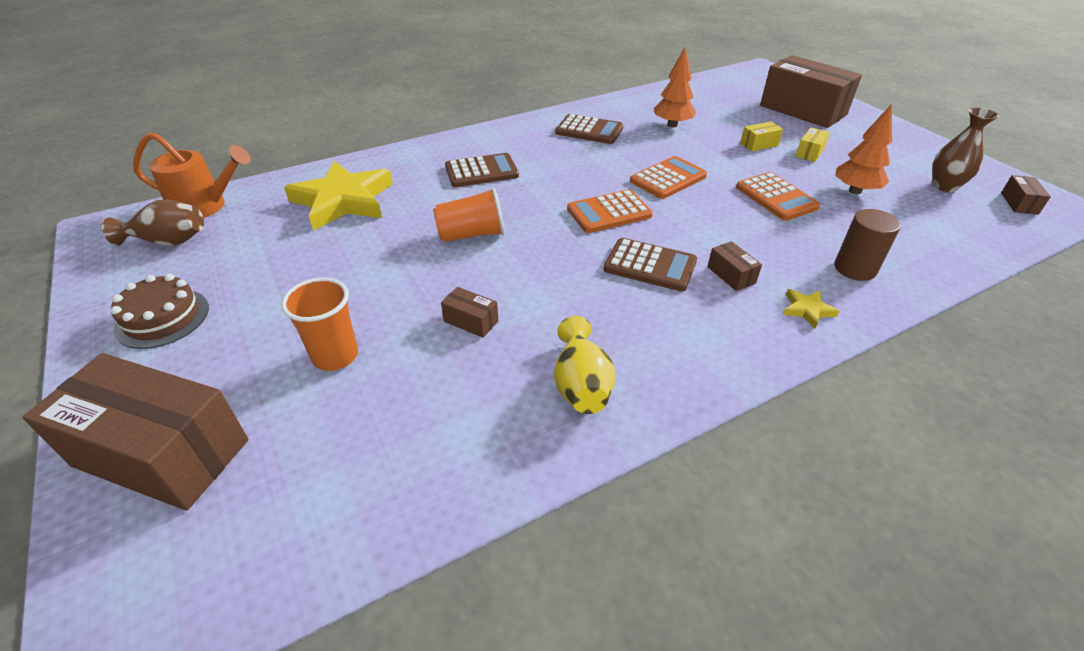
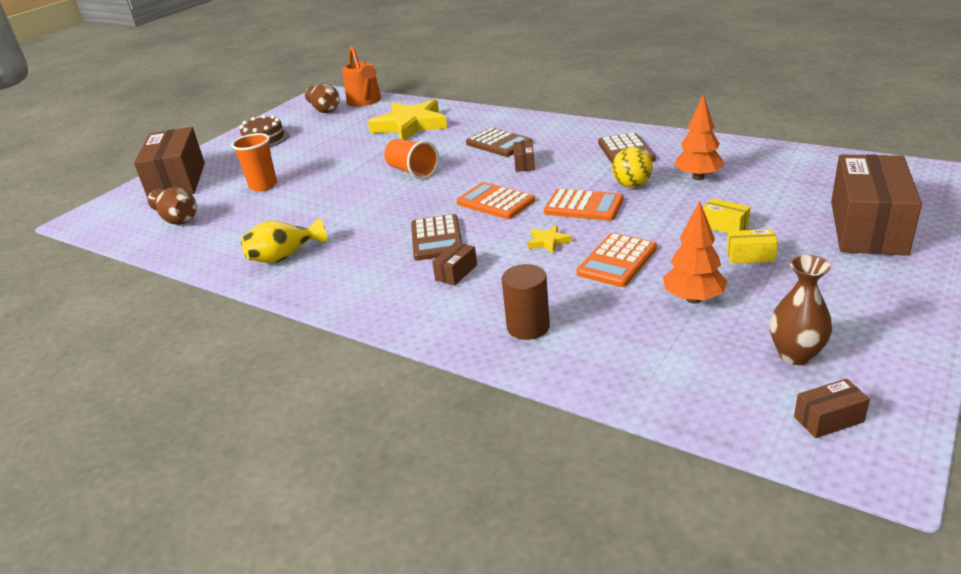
camera: 65 degrees right, 10 degrees down
brown box [441,287,499,338] -> brown box moved to [513,140,535,172]
yellow star [783,289,839,329] -> yellow star moved to [528,225,572,253]
none -> brown vase [148,187,197,225]
none -> yellow ball [612,147,653,187]

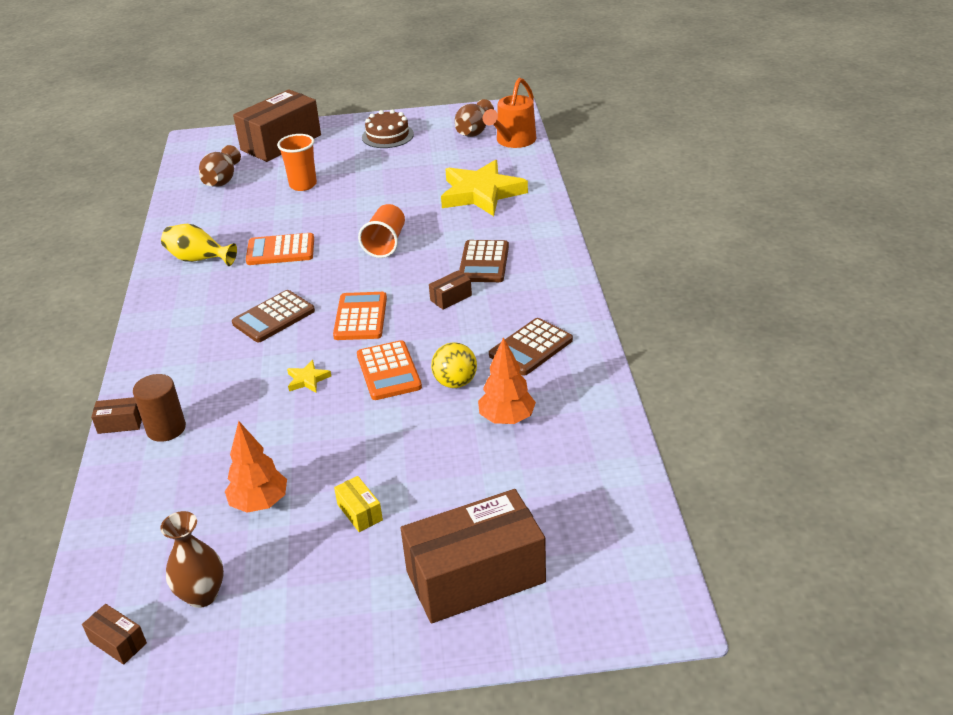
camera: 50 degrees right, 5 degrees up
brown box [432,242,477,286] -> brown box moved to [91,397,142,434]
orange calculator [577,233,657,287] -> orange calculator moved to [246,233,314,265]
yellow box [703,198,751,233] -> none

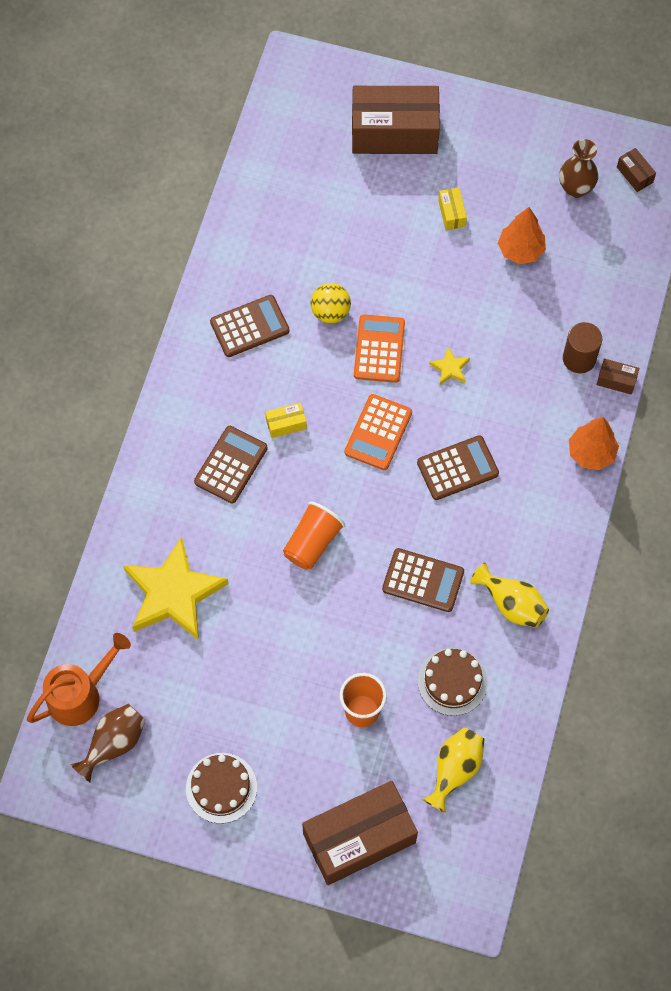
camera: 160 degrees left, 30 degrees up
brown vase [199,145,241,187] -> yellow vase [422,727,484,813]
orange calculator [246,233,314,265] -> brown calculator [382,548,464,612]
brown box [429,270,472,310] -> yellow box [265,403,307,438]
orange tree [478,337,536,424] -> orange tree moved to [569,417,619,470]
none -> brown cake [418,648,487,716]

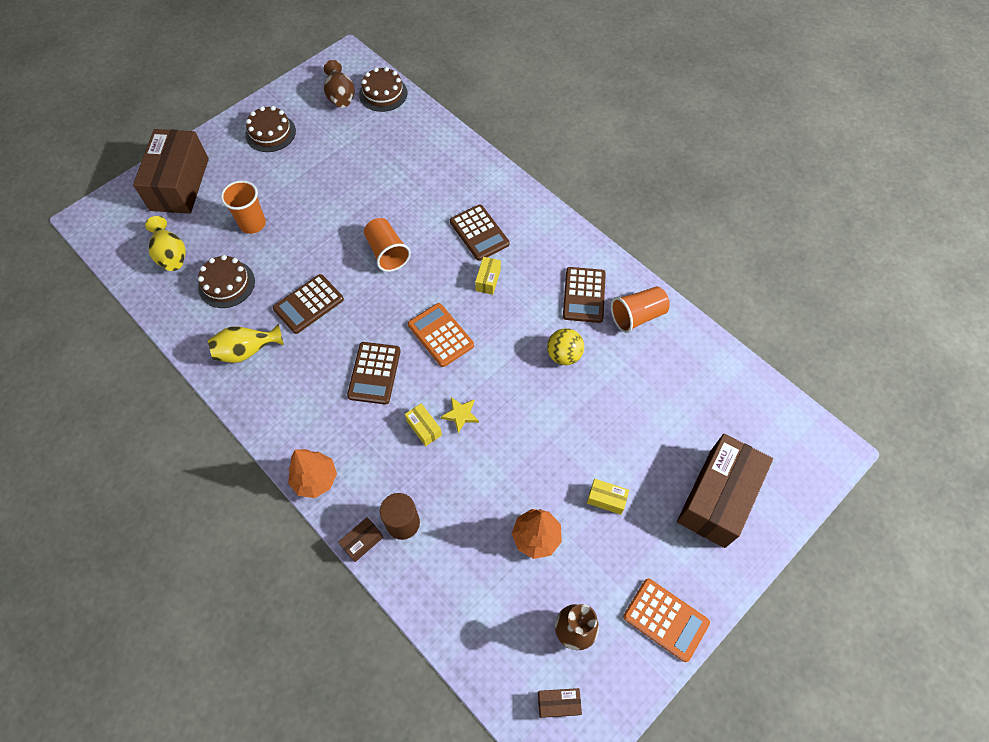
camera: 120 degrees right, 5 degrees down
orange watering can [27,633,131,726] -> brown cake [359,67,407,112]
yellow star [123,536,228,640] -> none
orange calculator [354,315,405,383] -> orange calculator moved to [623,579,710,662]
none -> yellow box [405,403,442,446]
none -> orange cup [611,287,670,333]

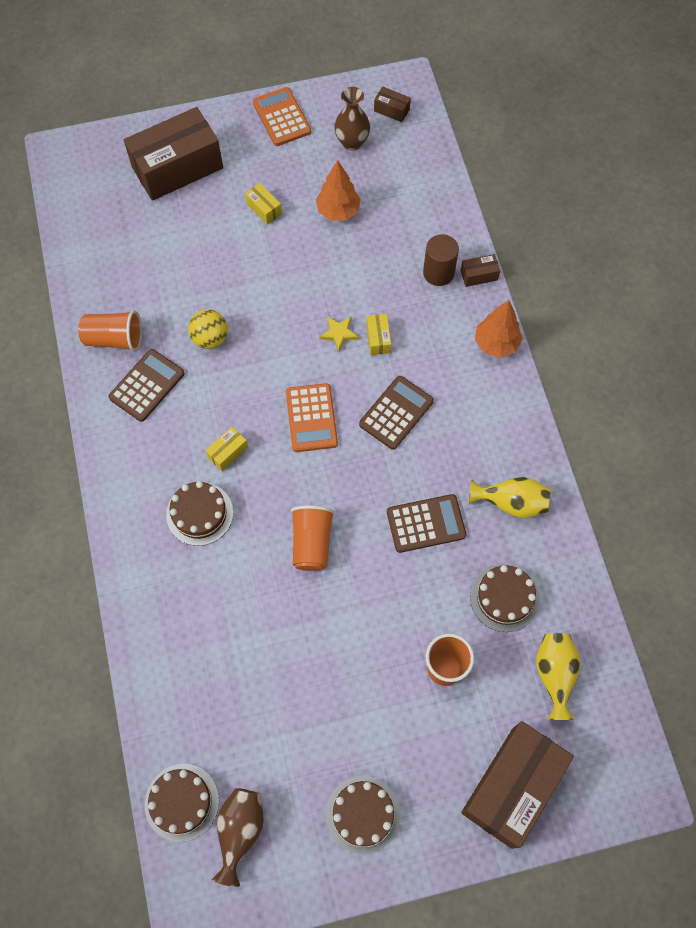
camera: 150 degrees left, 5 degrees up
brown calculator [450,205,509,261] -> brown cake [166,481,233,546]

